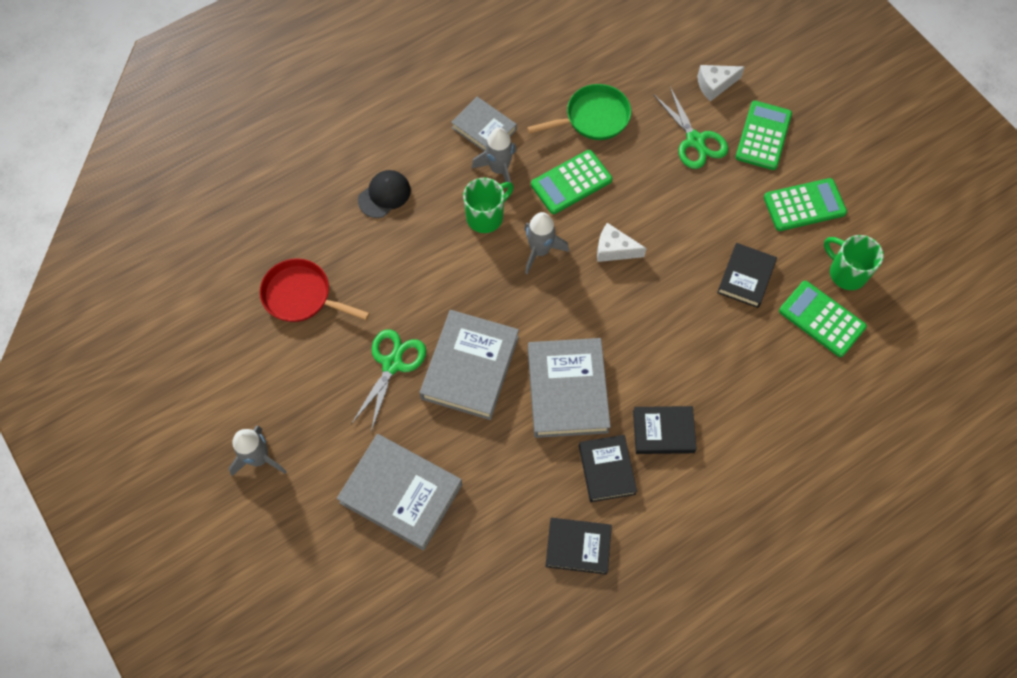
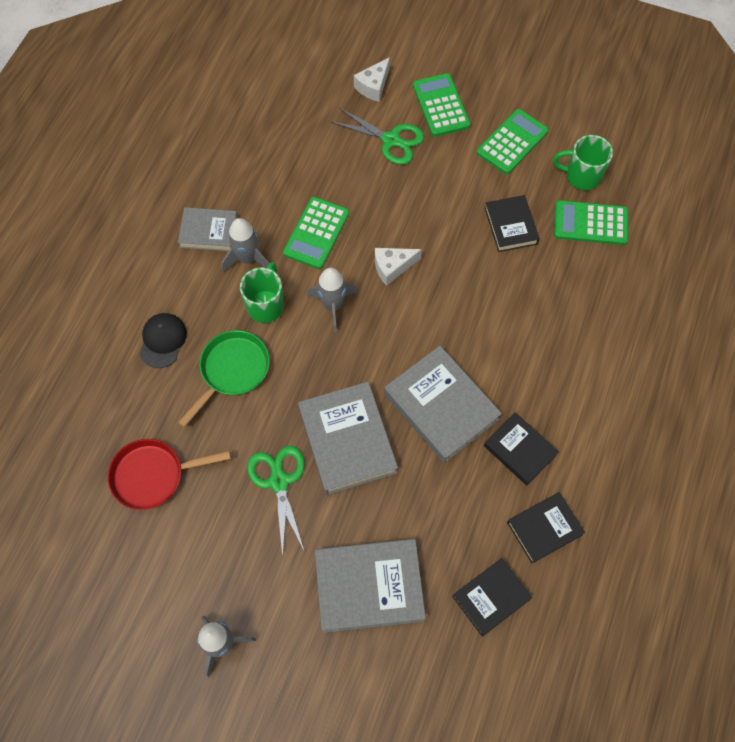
camera: 35 degrees left, 0 degrees up
green pan [527,84,631,140] -> green pan moved to [178,330,270,428]
black book [633,406,697,454] -> black book moved to [452,558,532,636]

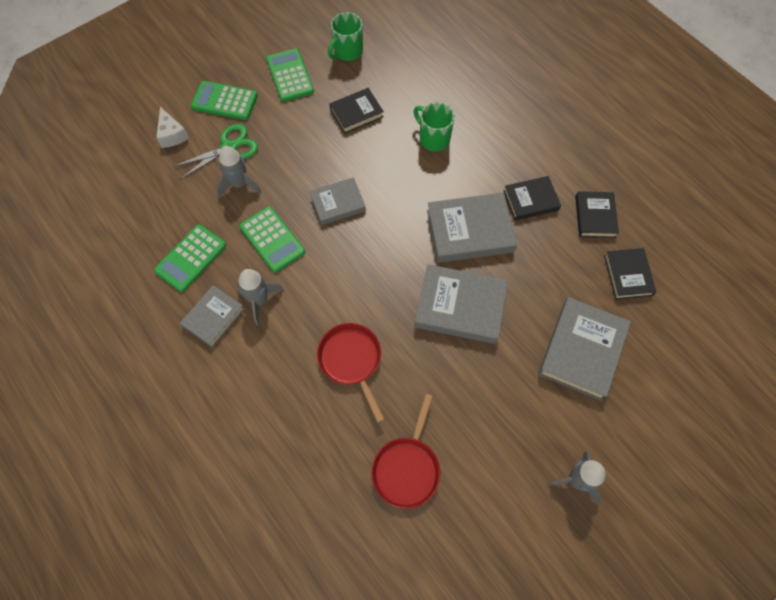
camera: 60 degrees left, 0 degrees up
black cap [140,313,187,368] -> none
green pan [178,330,270,428] -> red pan [317,323,385,423]
green mug [240,262,284,323] -> green mug moved to [413,102,455,151]
green scissors [247,446,304,557] -> none
grey rocket [306,268,357,332] -> grey rocket moved to [217,146,262,197]
white cheese [375,248,422,286] -> grey book [310,177,366,225]
black book [485,195,540,252] -> black book turned 45 degrees counterclockwise [330,88,384,133]
green calculator [554,200,628,245] -> green calculator moved to [154,224,226,292]

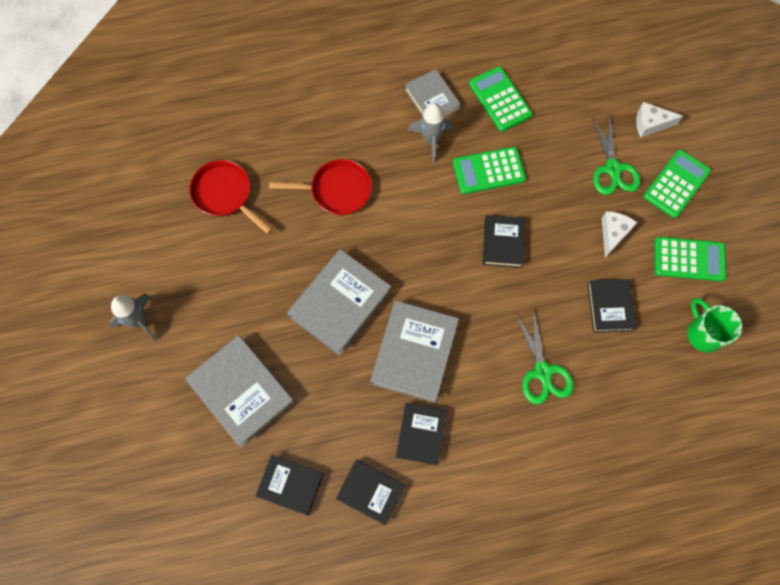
camera: 115 degrees right, 5 degrees up
grey rocket [217,146,262,197] -> none
grey book [310,177,366,225] -> black book [483,215,525,268]
green mug [413,102,455,151] -> green scissors [514,309,574,405]
none -> white cheese [602,211,638,258]

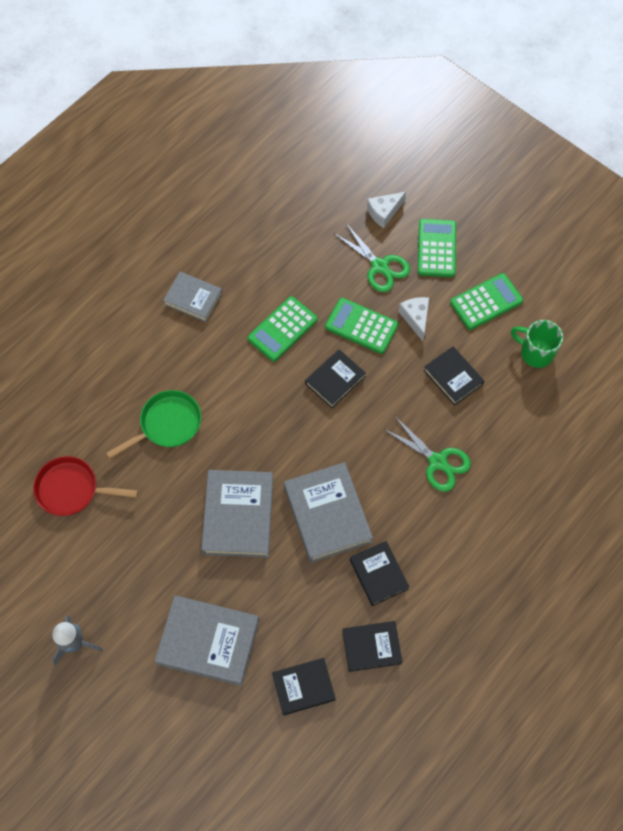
camera: 35 degrees left, 5 degrees down
red pan [269,159,372,215] -> green pan [106,390,201,459]
grey rocket [408,103,452,162] -> none
green calculator [469,66,533,132] -> green calculator moved to [325,298,398,354]
black book [483,215,525,268] -> black book turned 75 degrees clockwise [305,349,366,408]

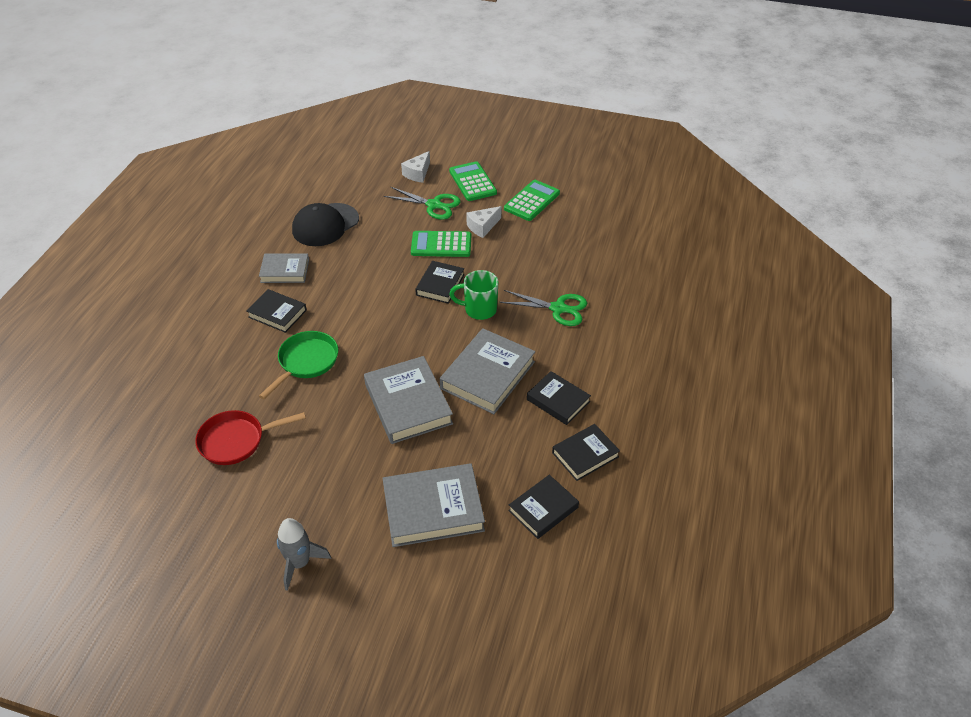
camera: 25 degrees left, 20 degrees down
green calculator [248,296,318,362] -> none
grey book [284,462,373,563] -> grey book turned 75 degrees clockwise [440,328,535,414]
white cheese [398,297,429,341] -> white cheese turned 90 degrees counterclockwise [466,206,501,238]
black book [423,346,484,406] -> black book moved to [247,289,307,333]
green mug [511,320,563,368] -> green mug moved to [449,270,498,320]
none -> black cap [292,203,359,246]

